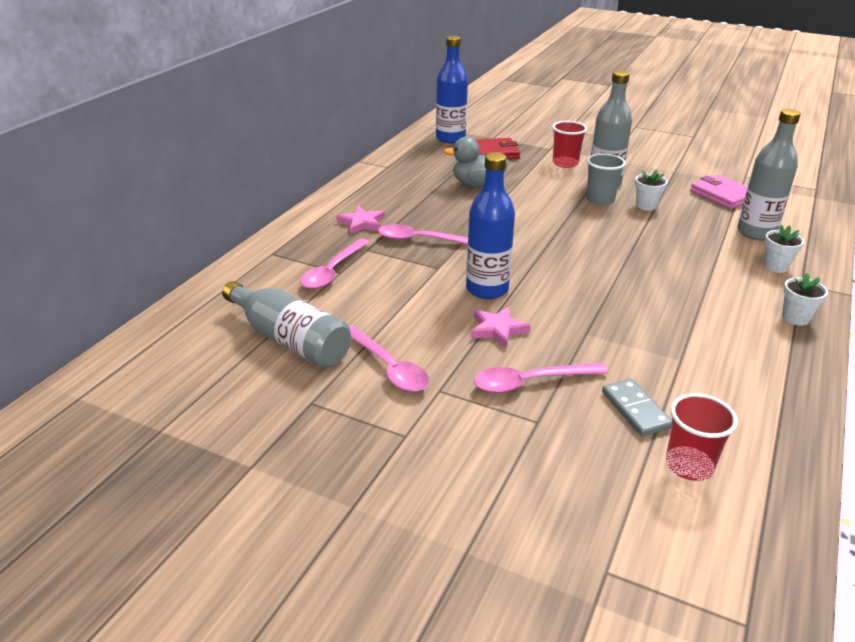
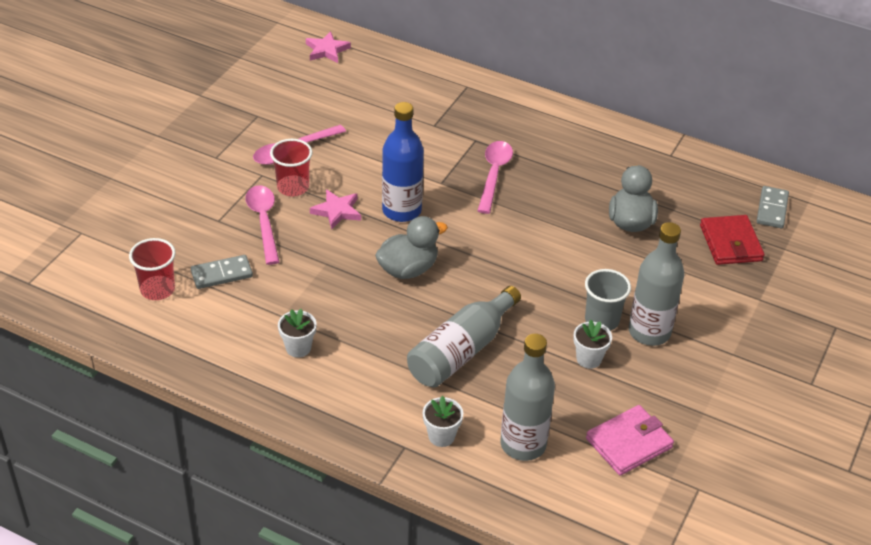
camera: 90 degrees right, 10 degrees up
grey bottle [222,281,351,368] -> grey bottle moved to [407,286,521,387]
pink spoon [300,238,369,289] -> none
pink star [336,206,385,235] -> pink star moved to [306,31,351,63]
blue bottle [436,36,468,143] -> grey domino [756,186,789,228]
red cup [552,121,587,168] -> red cup moved to [270,139,313,197]
white flower pot [782,273,828,326] -> white flower pot moved to [278,309,316,358]
none -> grey duck [375,216,448,279]

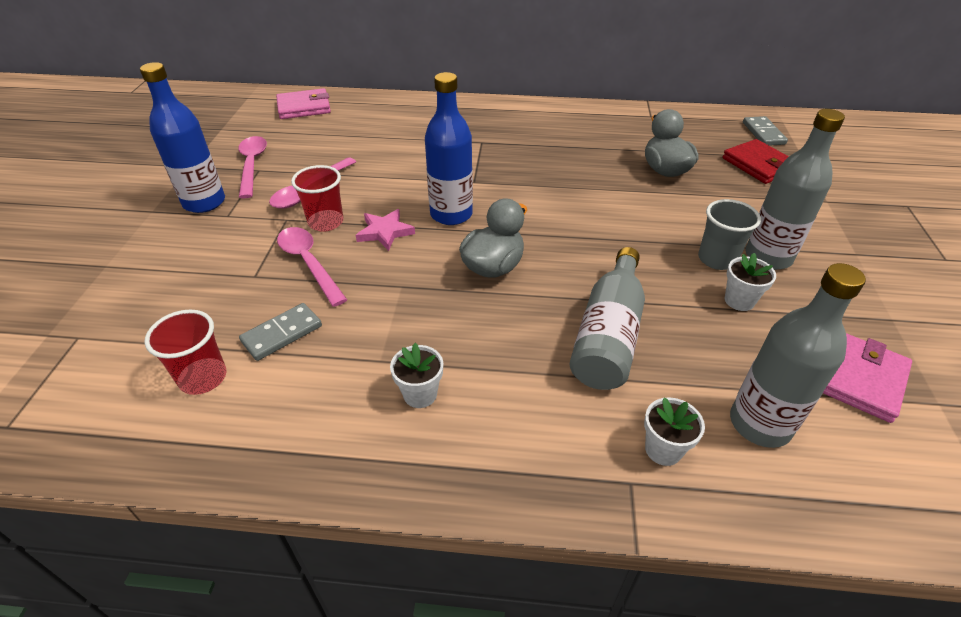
camera: 20 degrees left, 0 degrees up
pink star [306,31,351,63] -> pink wallet [276,88,331,119]
pink spoon [478,141,513,214] -> pink spoon moved to [239,136,267,198]
none -> blue bottle [140,62,225,213]

